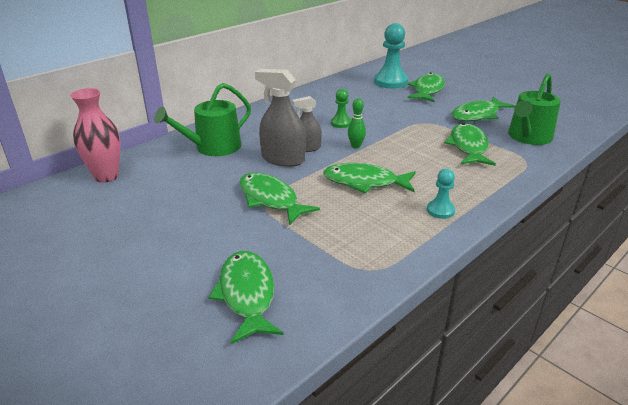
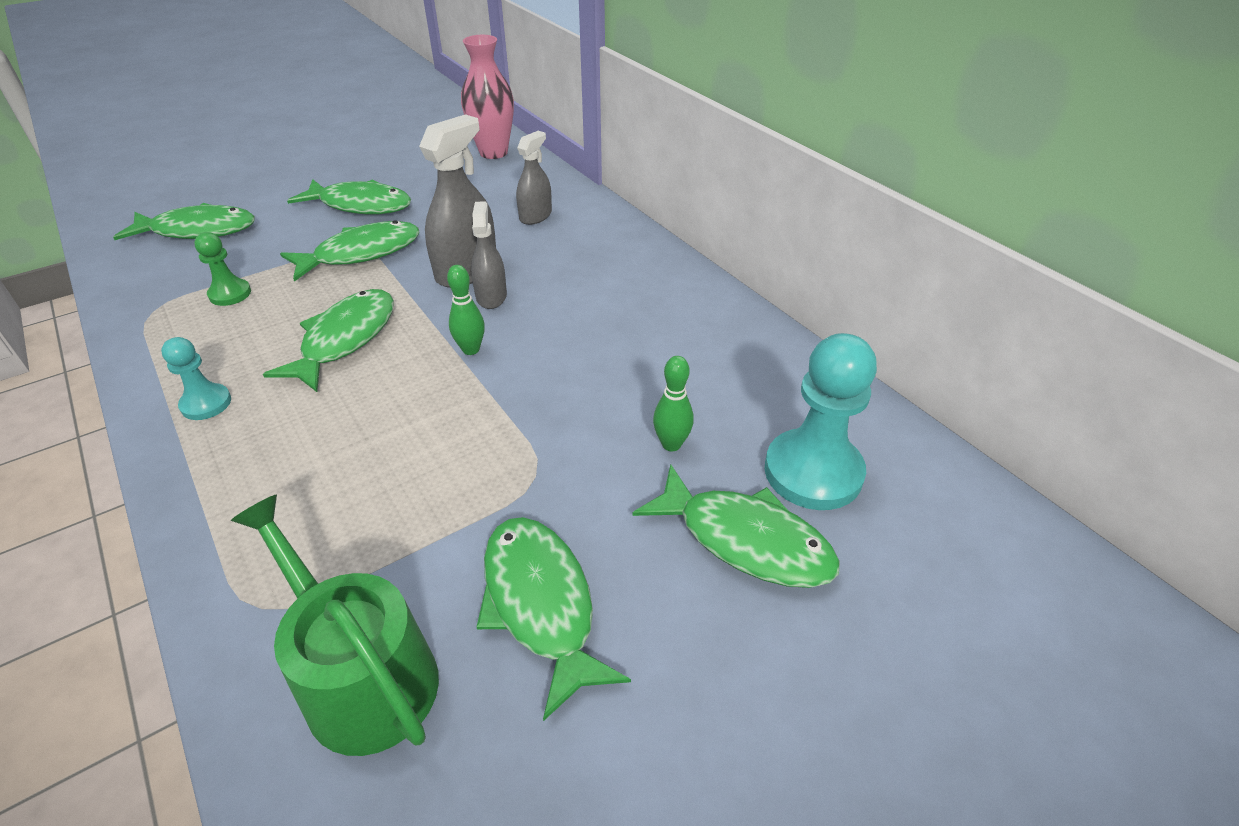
camera: 100 degrees right, 10 degrees up
green watering can [154,83,251,156] -> grey spray bottle [516,131,552,225]
green pawn [331,89,351,128] -> green pawn moved to [194,232,251,306]
green fish [444,123,496,166] -> green fish moved to [287,179,411,215]
none -> green bowling pin [653,356,694,452]

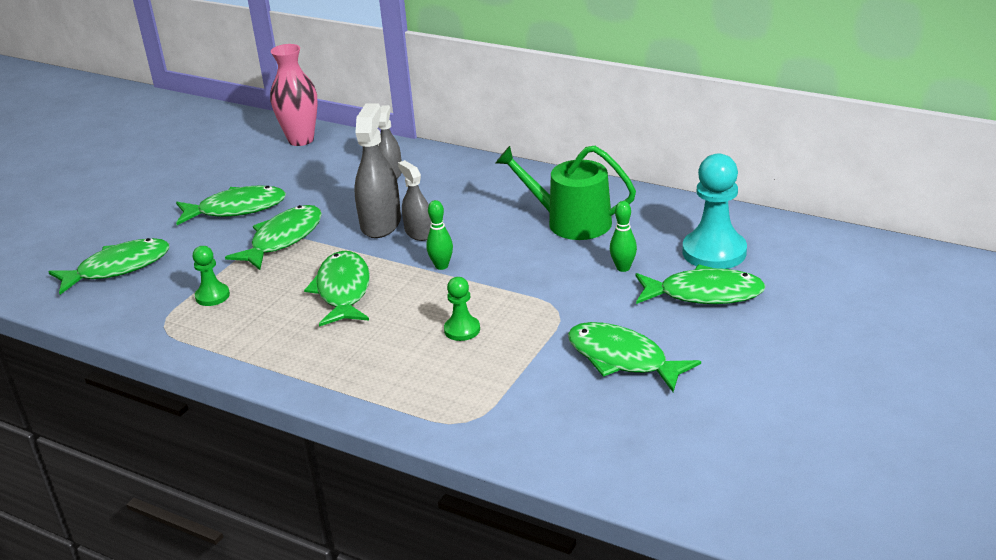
camera: 25 degrees left, 10 degrees down
turquoise pawn [161,337,231,420] -> none
green watering can [231,494,439,756] -> green watering can moved to [496,146,636,240]
none -> green pawn [444,277,480,341]

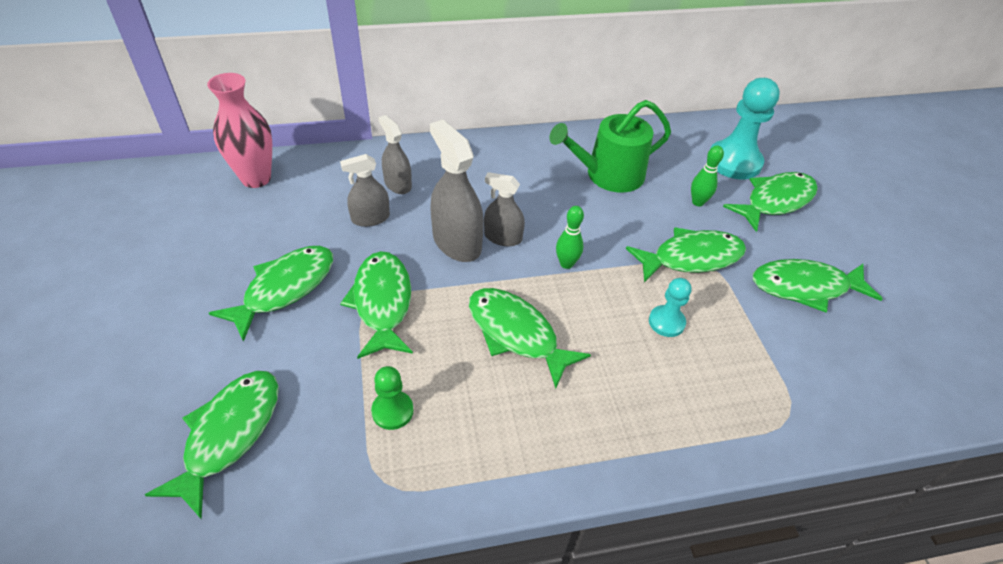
camera: 45 degrees left, 15 degrees up
green pawn [444,277,480,341] -> turquoise pawn [649,278,691,337]
none -> grey spray bottle [340,154,390,227]
none -> green fish [626,227,746,283]

